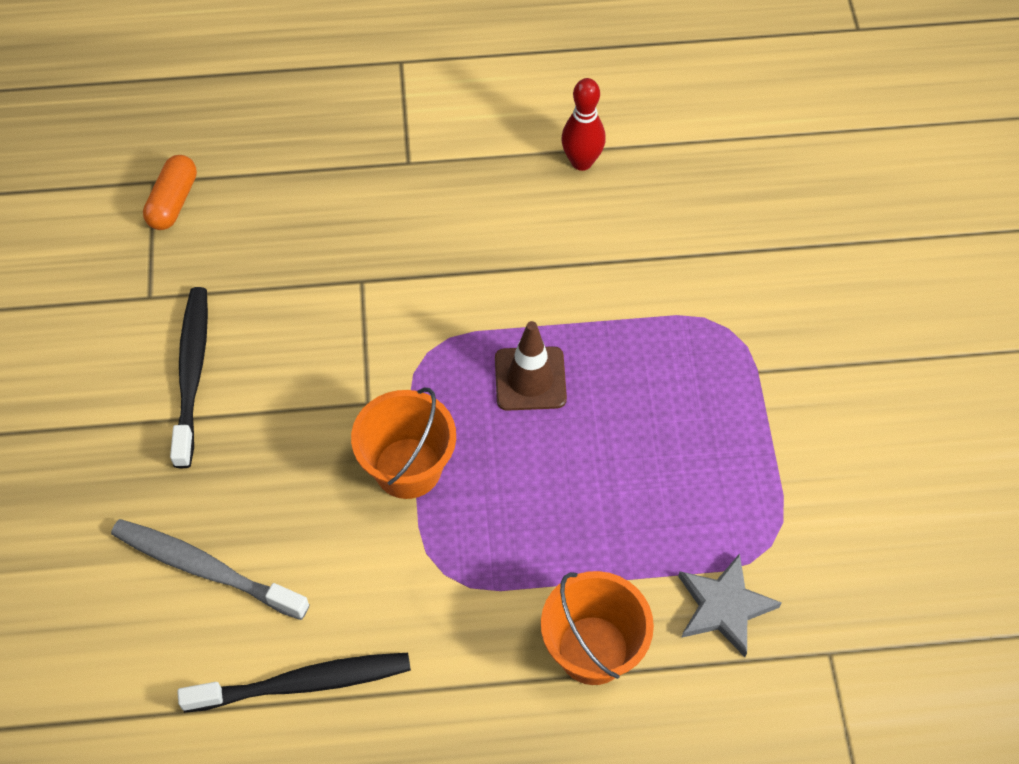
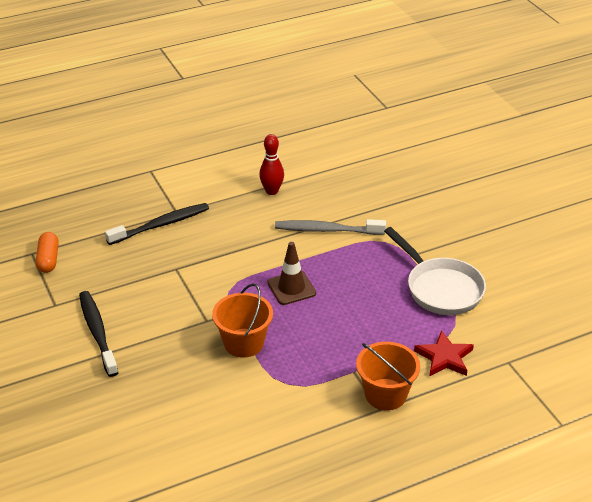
camera: 20 degrees left, 20 degrees down
grey toothbrush [111,519,310,620] -> grey toothbrush moved to [275,219,386,235]
black toothbrush [177,653,411,713] -> black toothbrush moved to [105,203,209,245]
grey star [678,553,782,657] -> red star [414,330,474,377]
none -> white pan [384,227,486,315]

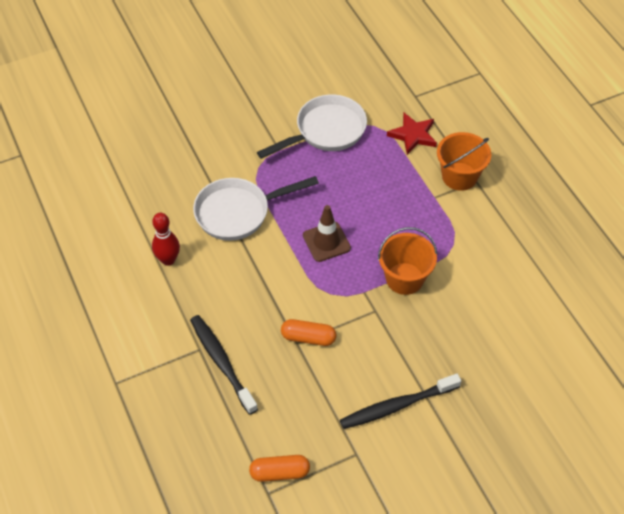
camera: 90 degrees left, 15 degrees up
grey toothbrush [275,219,386,235] -> white pan [193,176,319,241]
none -> orange capsule [281,319,336,346]

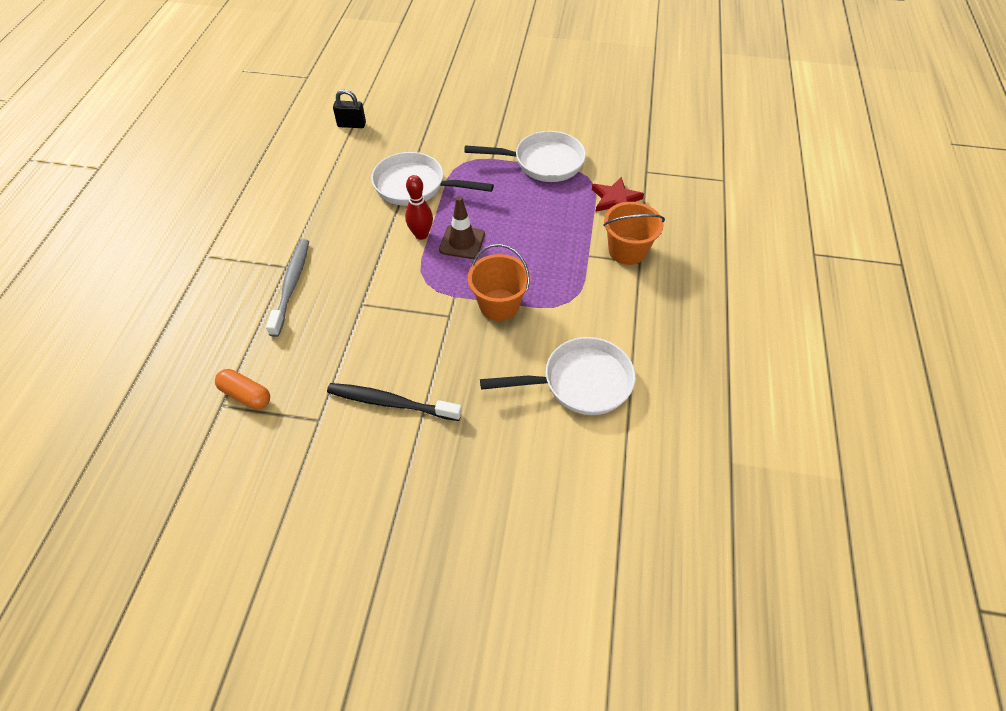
camera: 35 degrees right, 0 degrees up
red bowling pin [152,213,180,266] -> red bowling pin moved to [405,175,433,240]
black toothbrush [190,315,258,415] -> grey toothbrush [266,239,309,337]
orange capsule [281,319,336,346] -> none
none -> black padlock [333,89,366,128]
none -> white pan [480,337,635,415]

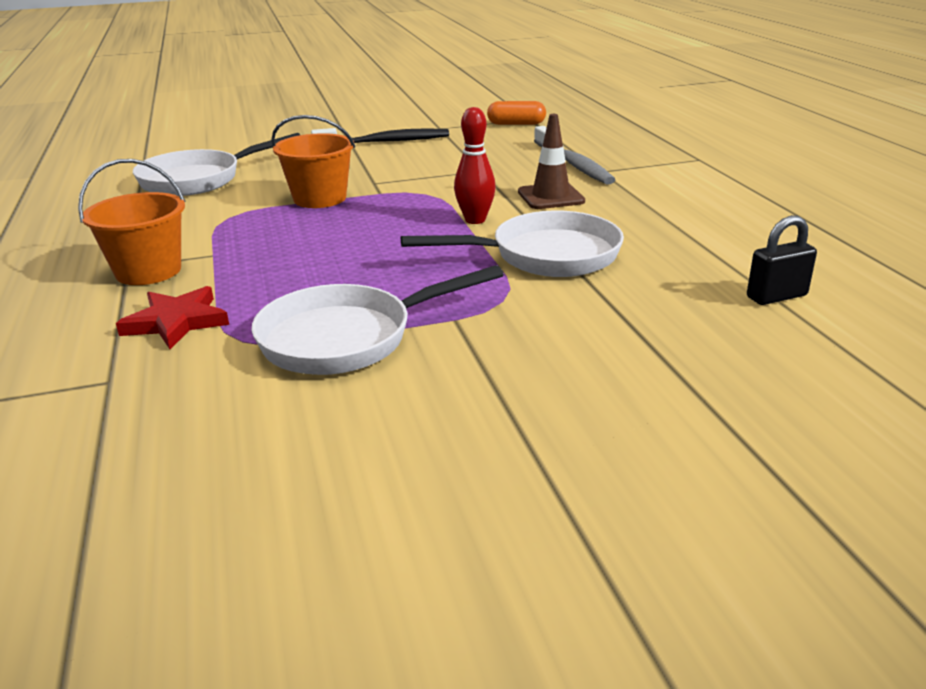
camera: 155 degrees right, 25 degrees down
brown traffic cone [439,196,485,259] -> brown traffic cone moved to [518,114,585,209]

